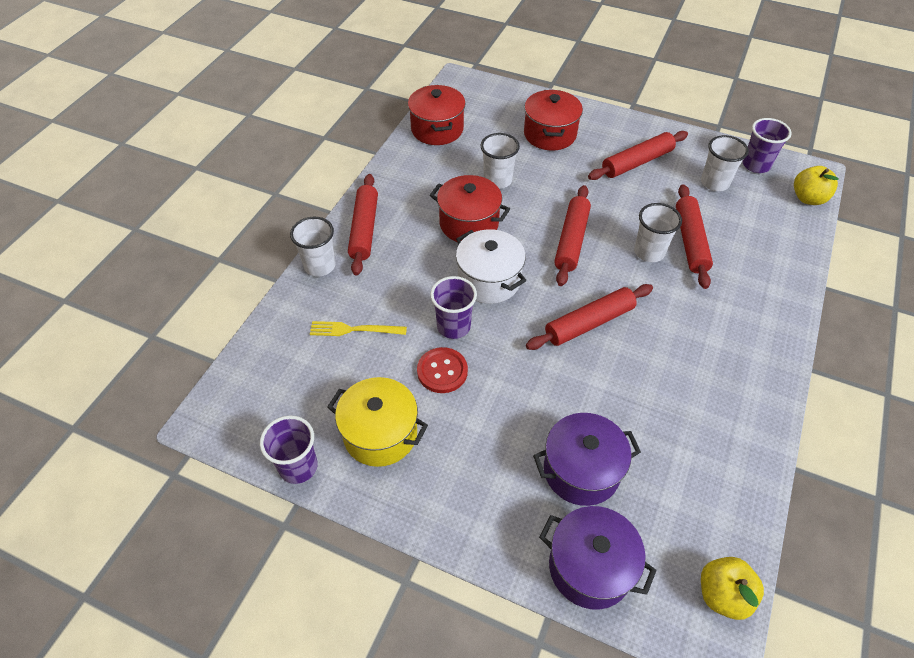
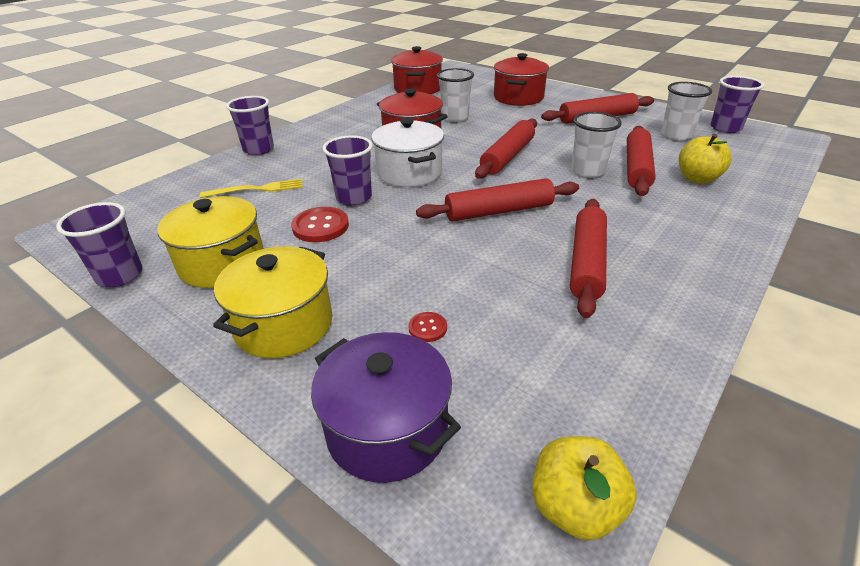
camera: 15 degrees right, 15 degrees down
white cup [290,217,336,277] -> purple cup [226,96,274,155]
yellow fork [310,321,407,336] -> yellow fork turned 150 degrees clockwise [200,179,303,198]
red rolling pin [348,174,378,276] -> red rolling pin moved to [570,199,607,318]
purple pot [533,413,641,506] -> red button [408,312,447,342]
yellow apple [794,166,839,205] -> yellow apple moved to [679,134,732,184]
none -> yellow pot [213,246,333,358]

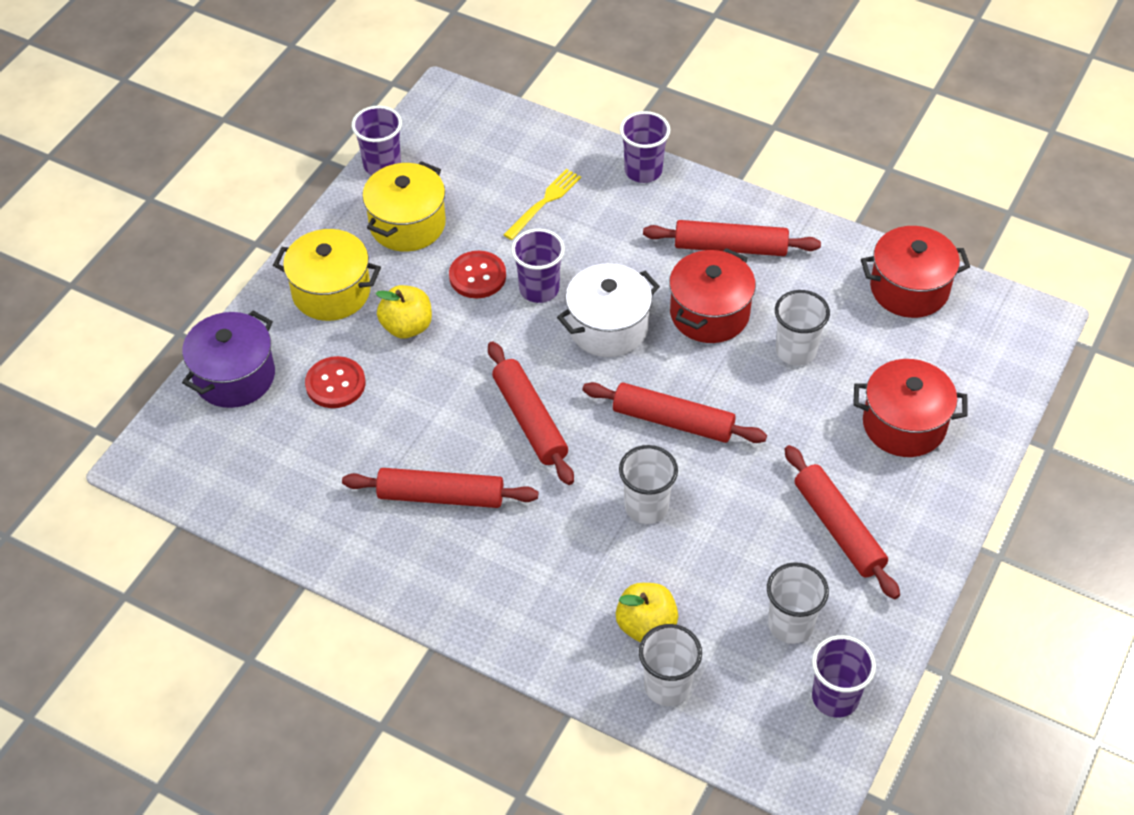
camera: 80 degrees right, 15 degrees up
yellow fork [200,179,303,198] -> yellow fork turned 120 degrees counterclockwise [503,169,581,240]
red button [408,312,447,342] -> red button [305,356,365,408], size x1.87
yellow apple [532,436,637,541] -> yellow apple moved to [376,285,432,339]
red rolling pin [627,126,656,196] -> red rolling pin moved to [643,220,821,256]
none -> white cup [639,624,702,706]

